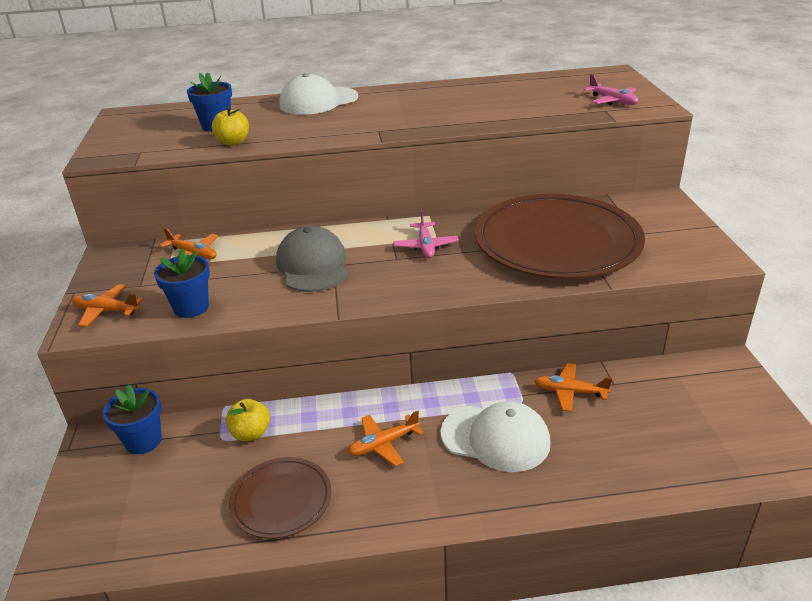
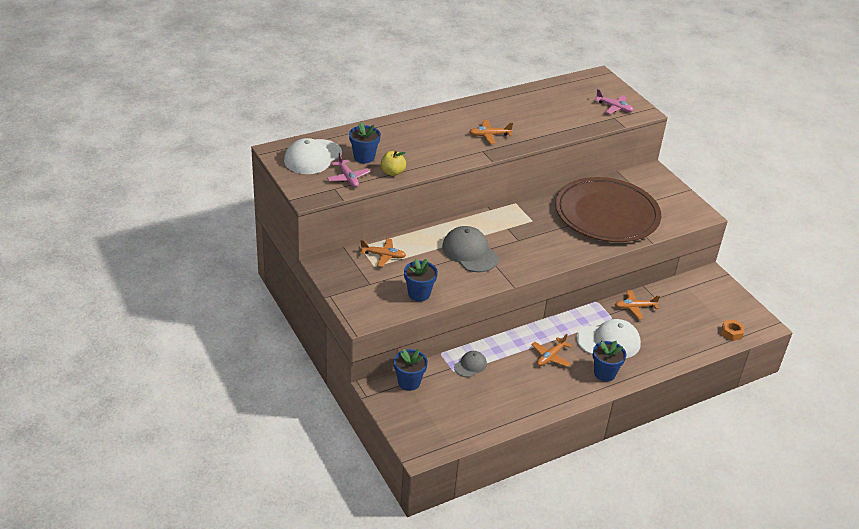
camera: 25 degrees left, 5 degrees up
orange plane [72,284,144,327] -> orange plane moved to [469,120,513,144]
yellow apple [226,399,270,441] -> grey cap [454,351,487,377]
brown plate [229,457,331,539] -> none
white cap [280,73,358,115] -> white cap moved to [284,138,342,174]
pink plane [393,210,459,258] -> pink plane moved to [327,153,370,187]
none -> blue flower pot [593,341,626,381]
none -> orange nut [721,320,744,341]

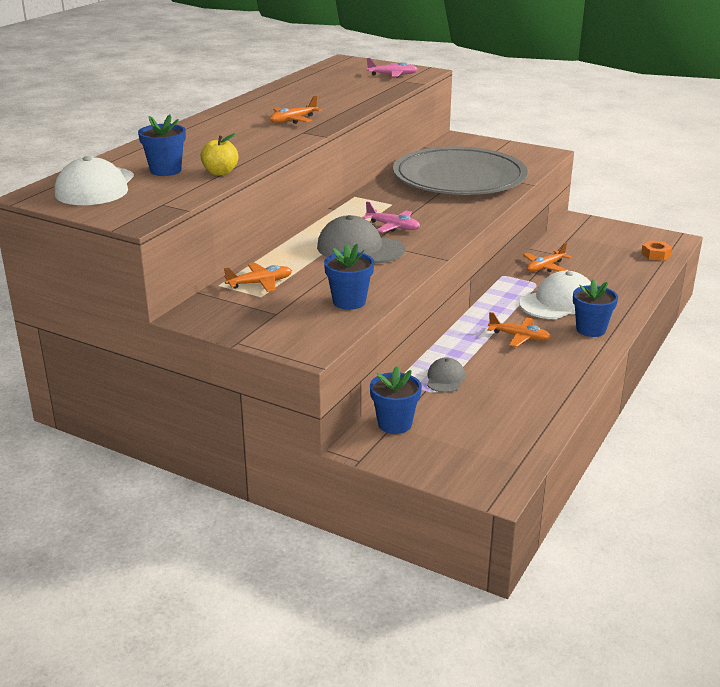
camera: 30 degrees left, 10 degrees down
pink plane [327,153,370,187] -> pink plane moved to [362,201,420,233]
orange plane [531,334,572,367] -> orange plane turned 75 degrees counterclockwise [487,312,551,347]
brown plate [555,177,661,242] -> grey plate [393,146,528,195]

